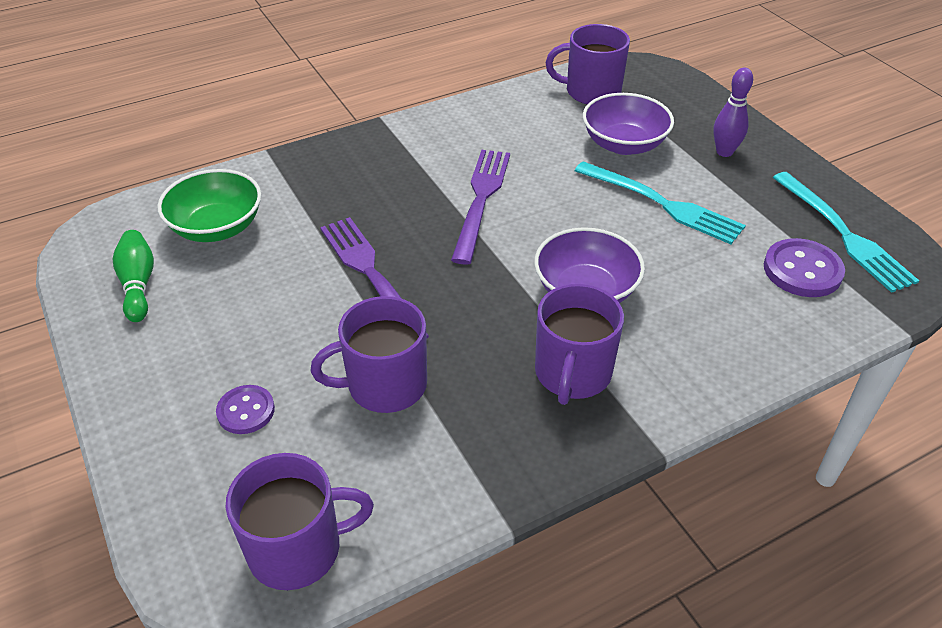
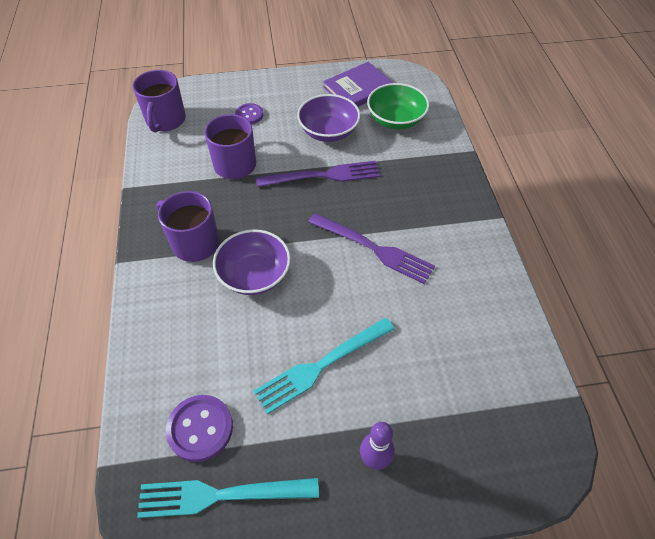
camera: 110 degrees right, 10 degrees up
green bowling pin [113,230,154,322] -> purple book [323,62,394,107]
purple mug [546,24,630,104] -> none
purple bowl [583,93,674,155] -> purple bowl moved to [297,94,360,142]

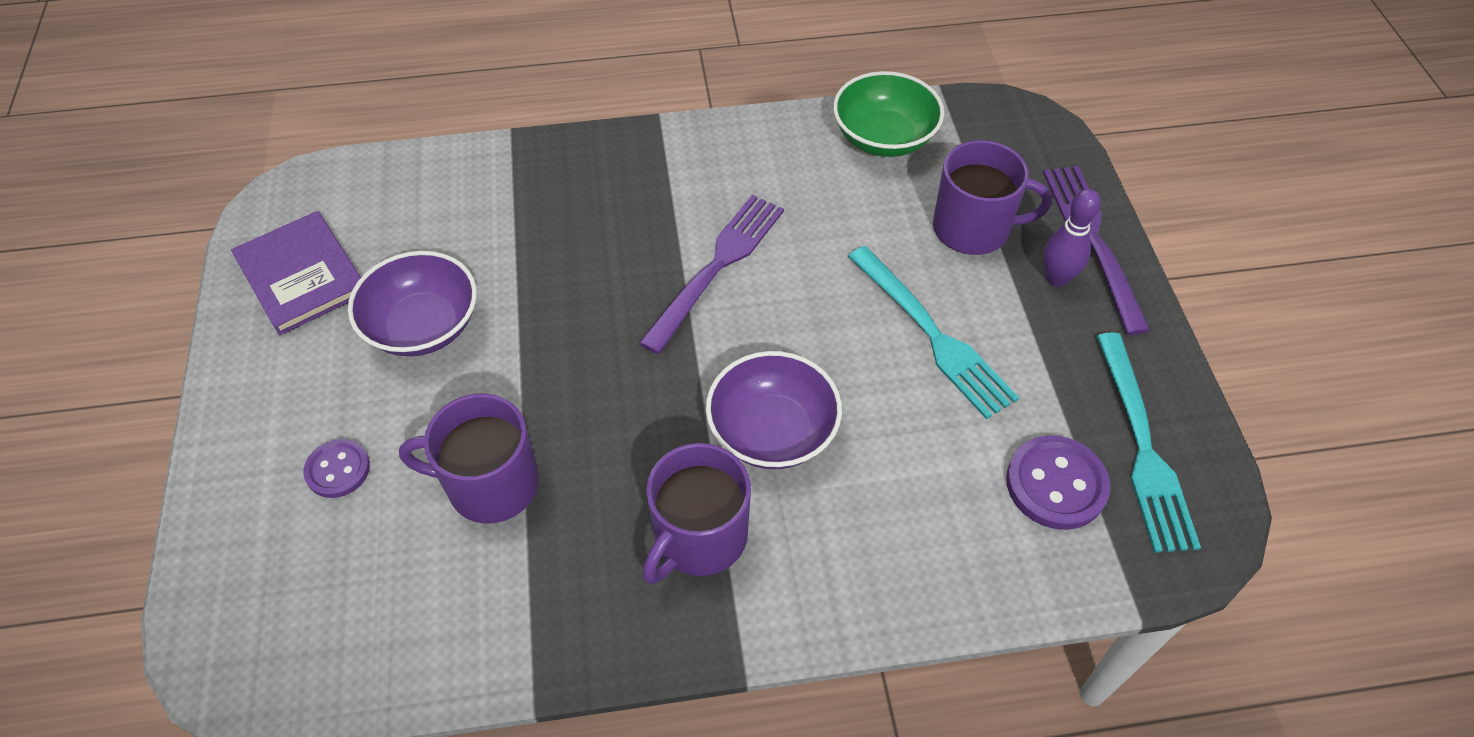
camera: 90 degrees left, 0 degrees up
purple mug [133,70,186,133] -> purple mug moved to [933,140,1052,255]
purple fork [256,161,380,187] -> purple fork moved to [1043,166,1150,335]
green bowl [367,83,429,130] -> green bowl moved to [833,71,944,157]

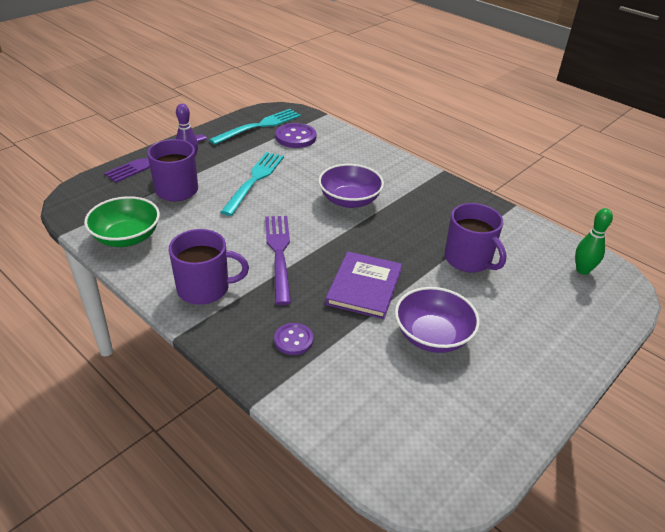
camera: 130 degrees left, 15 degrees down
purple book [231,211,361,335] -> purple book moved to [325,252,402,319]
purple button [303,439,370,498] -> purple button moved to [274,323,313,355]
purple fork [639,195,784,354] -> purple fork turned 90 degrees clockwise [265,216,291,305]
purple mug [643,443,751,584] -> purple mug moved to [169,229,249,305]
none -> green bowling pin [575,208,613,275]

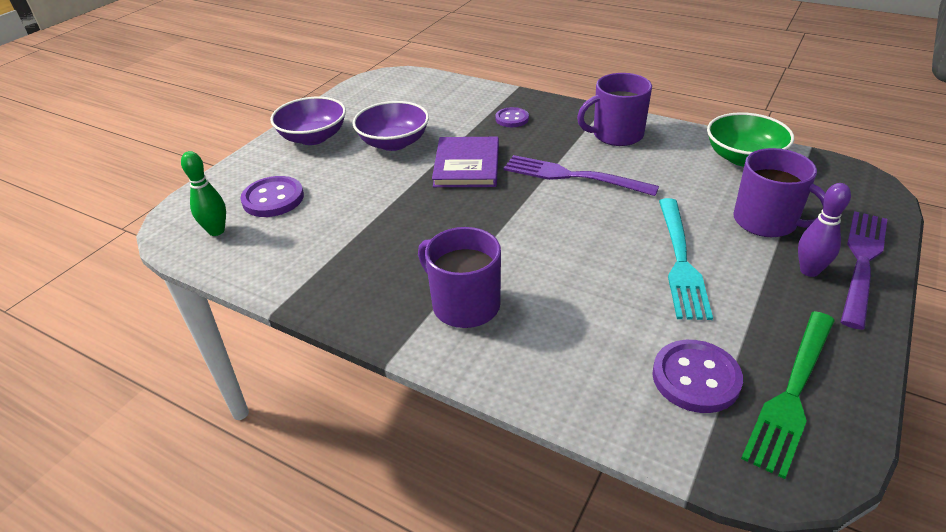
camera: 170 degrees right, 0 degrees up
turquoise fork [209,109,301,145] -> green fork [741,311,835,479]
purple fork [265,216,291,305] -> purple fork turned 135 degrees clockwise [504,155,659,196]
purple bowl [318,164,384,208] -> purple bowl moved to [270,97,346,145]
purple mug [444,203,506,273] -> purple mug moved to [418,227,501,328]
none -> purple button [240,176,304,217]

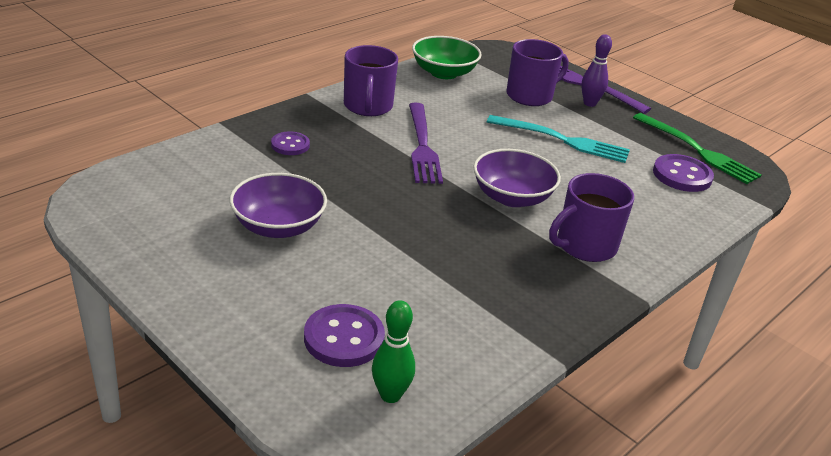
camera: 80 degrees left, 5 degrees down
purple bowl [270,97,346,145] -> purple bowl moved to [473,149,561,207]
purple book [432,137,499,187] -> none
purple fork [504,155,659,196] -> purple fork turned 45 degrees counterclockwise [409,103,443,184]

